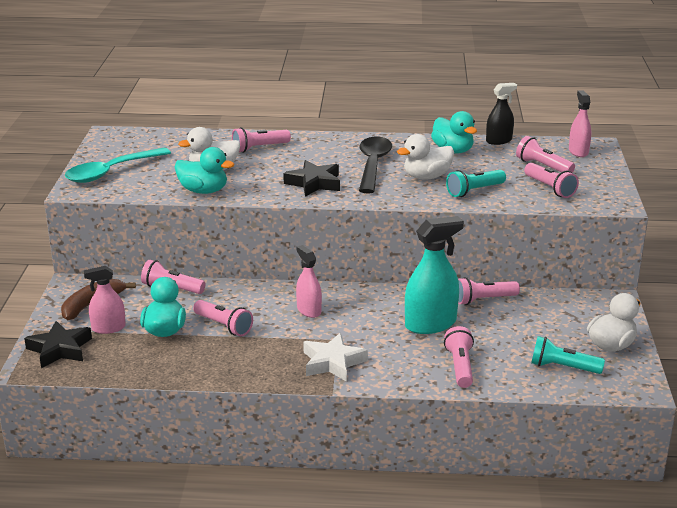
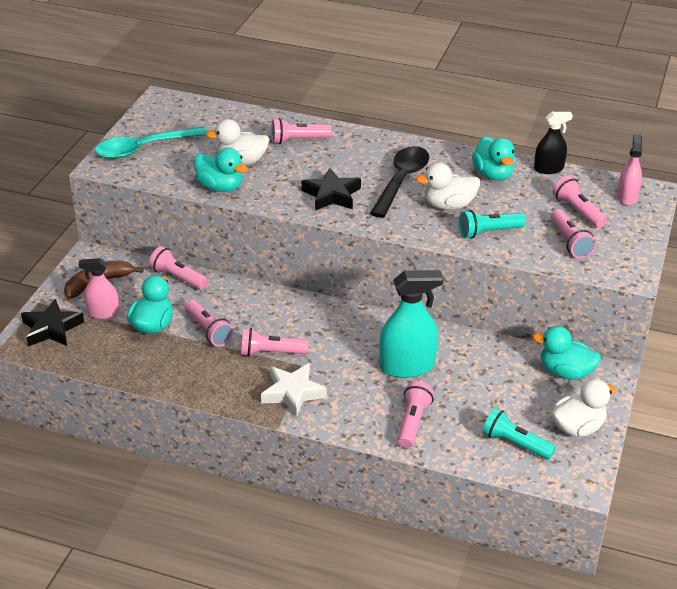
camera: 15 degrees right, 10 degrees up
pink spray bottle [296,245,322,318] -> none
pink flashlight [458,277,520,305] -> pink flashlight moved to [241,328,308,357]
none -> turquoise duck [533,326,601,380]

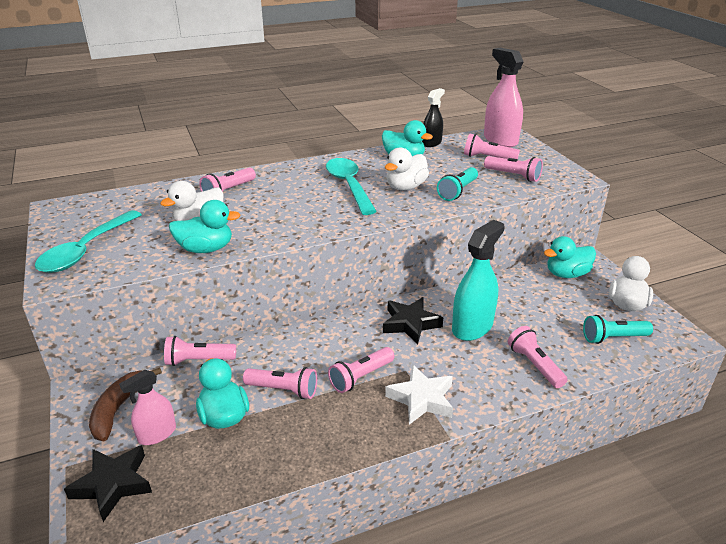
camera: 40 degrees left, 5 degrees down
black star [301,168,361,211] -> black star moved to [383,297,443,344]
black spoon [370,146,429,218] -> turquoise spoon [326,158,377,215]
pink spray bottle [617,134,642,206] -> pink spray bottle [484,48,524,148], size x1.67

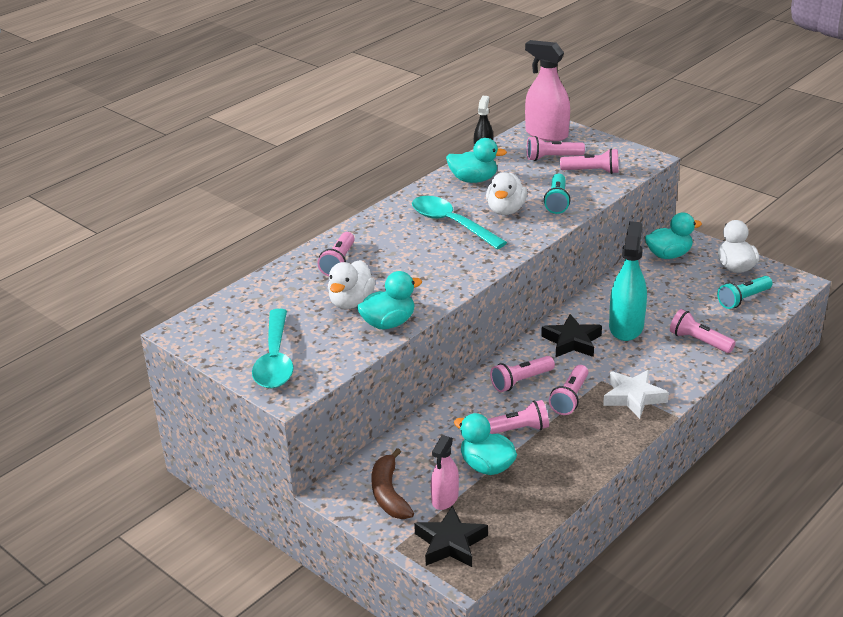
camera: 25 degrees left, 0 degrees up
pink flashlight [164,336,236,366] -> pink flashlight moved to [490,356,555,392]
turquoise duck [544,236,596,278] -> turquoise duck turned 150 degrees counterclockwise [645,213,702,259]

